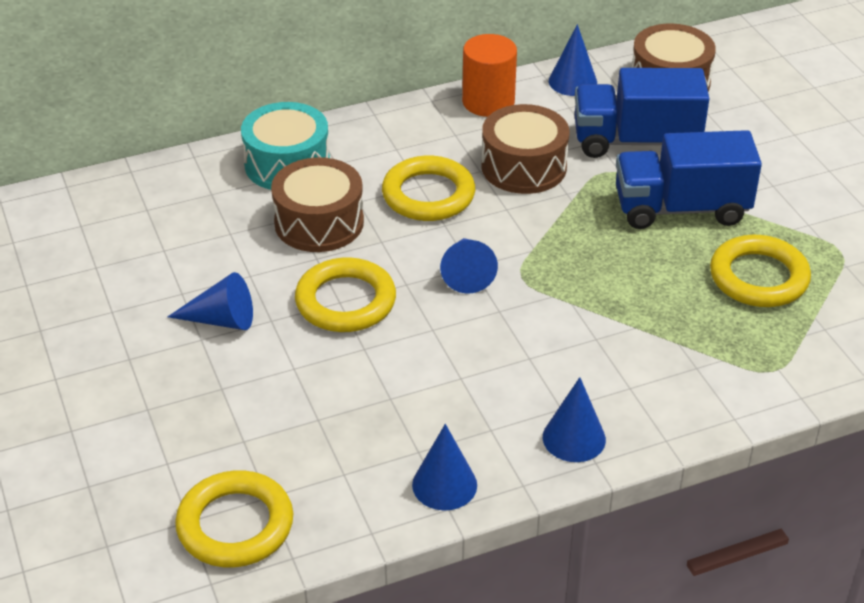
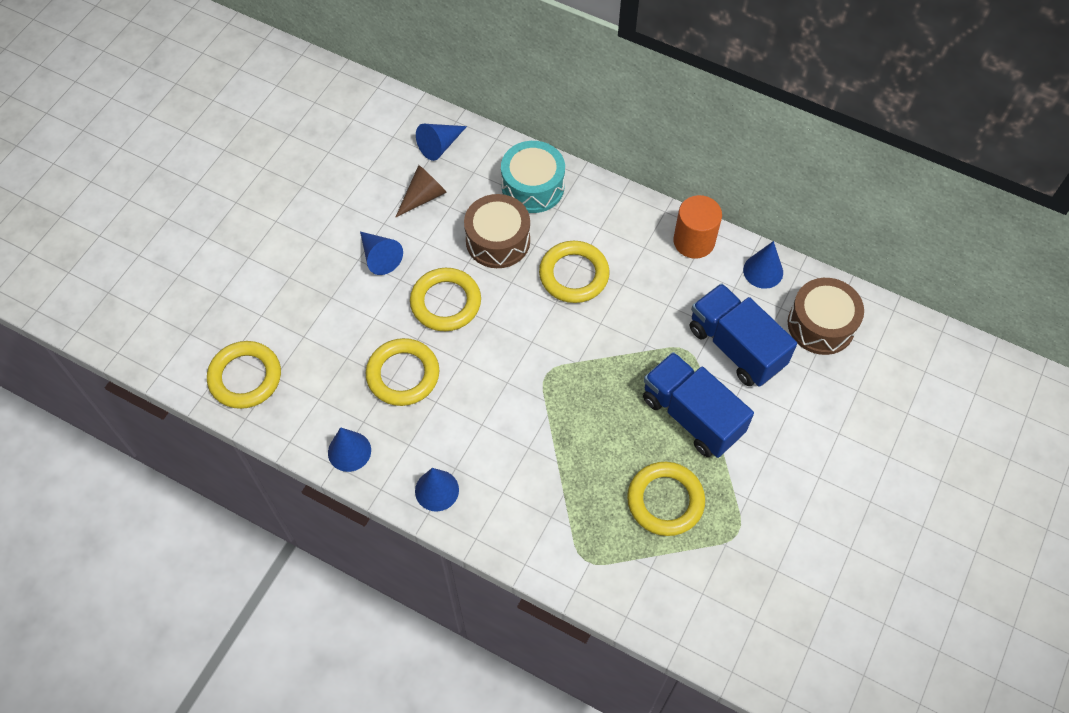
camera: 50 degrees right, 20 degrees up
blue cone [440,238,498,293] -> blue cone moved to [416,124,467,161]
brown drum [481,104,569,194] -> none
none -> yellow ring [366,338,439,406]
none -> brown cone [395,165,447,218]

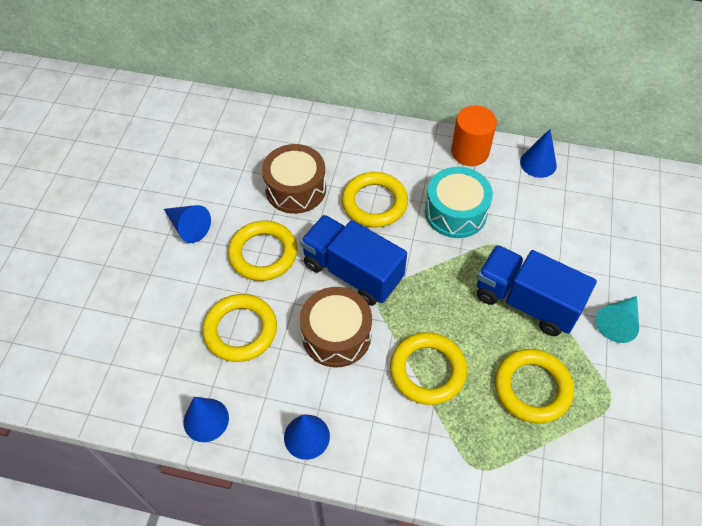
camera: 15 degrees left, 5 degrees down
yellow ring [207,341,281,409] -> yellow ring moved to [390,332,467,405]
brown cone [395,165,447,218] -> none
blue cone [416,124,467,161] -> none
turquoise drum [501,141,565,213] -> turquoise drum moved to [425,167,493,238]
blue truck [690,283,797,387] -> blue truck moved to [300,215,407,306]
brown drum [788,278,864,355] -> brown drum moved to [300,287,372,367]
none -> turquoise cone [595,296,639,343]

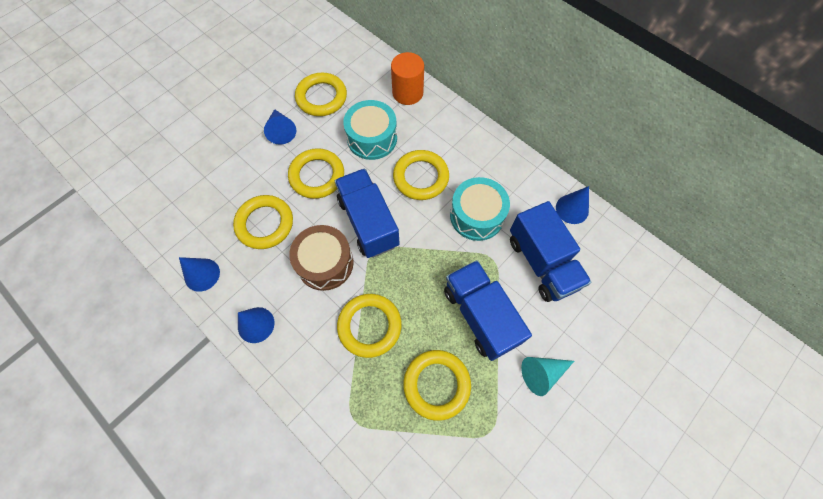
camera: 30 degrees right, 10 degrees up
brown drum [262,144,326,214] -> turquoise drum [343,100,397,160]
orange cylinder [451,106,497,166] -> orange cylinder moved to [391,52,424,105]
none -> yellow ring [295,73,347,116]
none -> blue truck [510,201,591,302]

